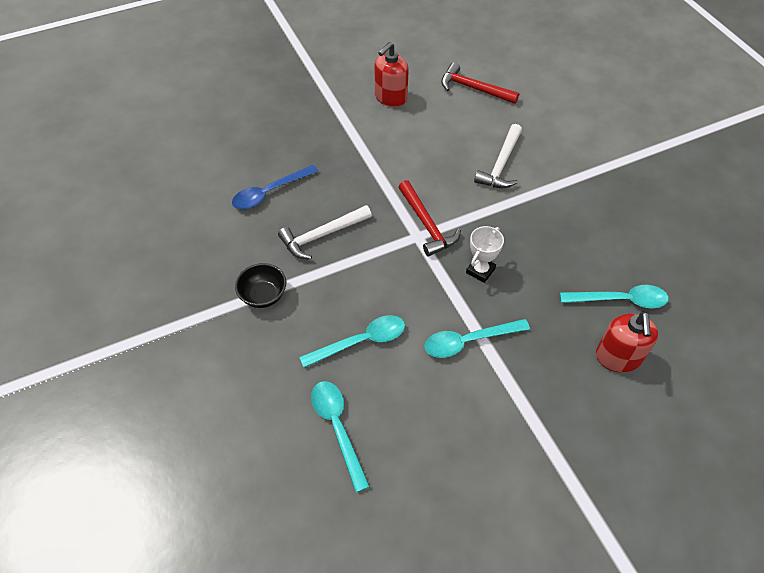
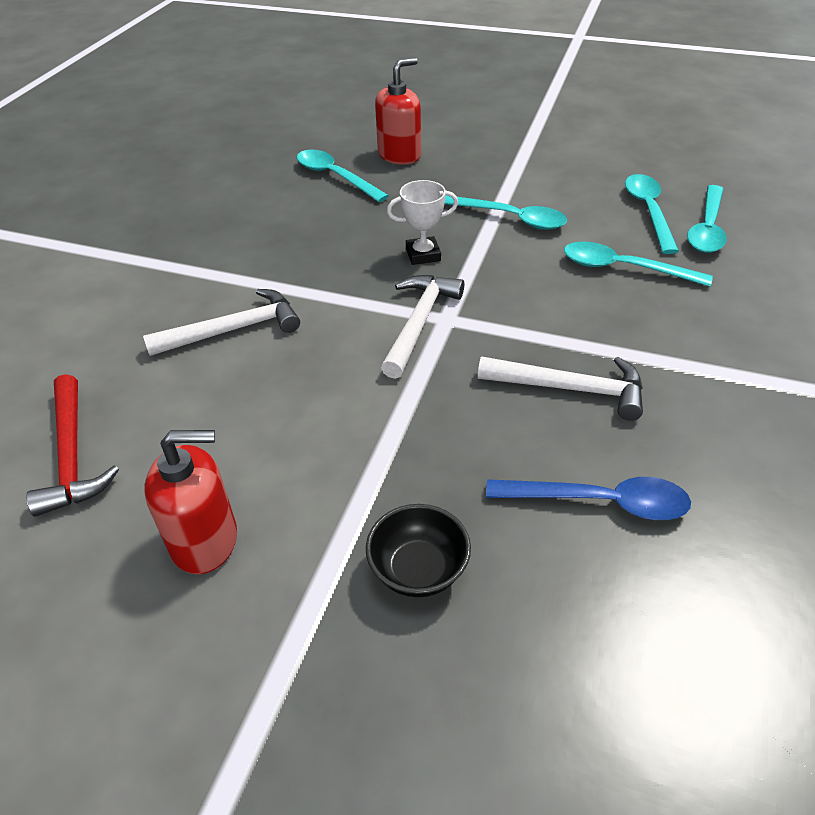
camera: 135 degrees left, 10 degrees down
black bowl [235,263,286,308] -> black bowl moved to [366,504,471,597]
red hammer [398,180,461,257] -> white hammer [381,275,464,379]
none -> turquoise spoon [625,174,679,254]

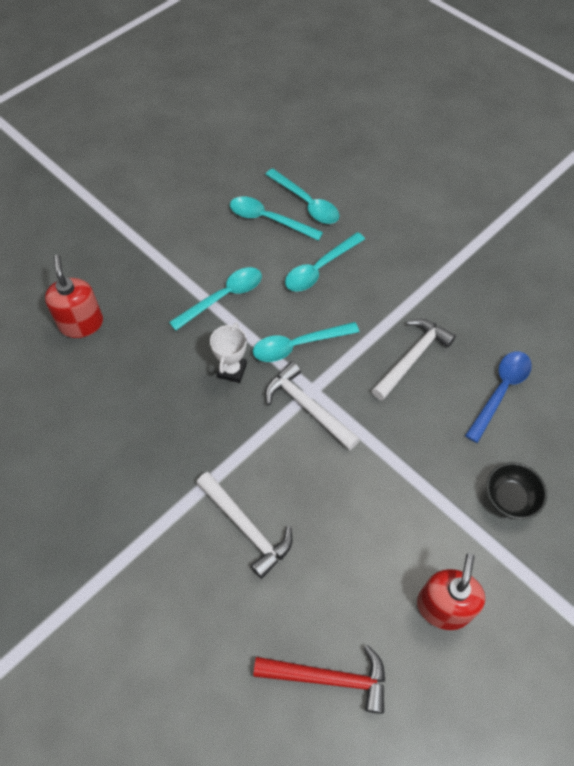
camera: 65 degrees left, 15 degrees up
white hammer [143,289,300,356] -> white hammer turned 135 degrees clockwise [197,472,293,579]
turquoise spoon [297,150,389,202] -> turquoise spoon moved to [253,322,359,362]

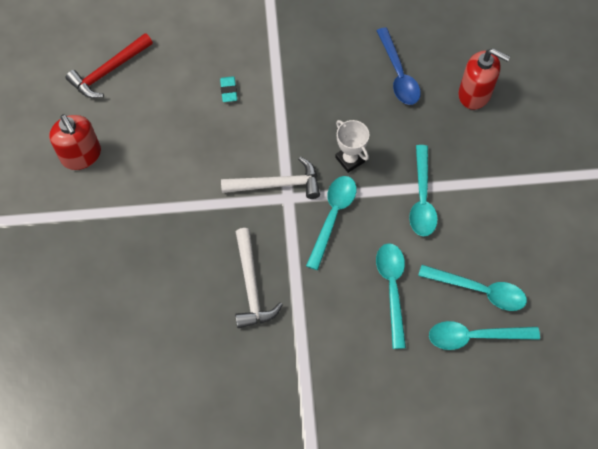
camera: 130 degrees right, 5 degrees up
white hammer [197,472,293,579] -> turquoise eraser [220,76,237,102]
turquoise spoon [230,196,323,241] -> turquoise spoon turned 45 degrees clockwise [418,265,527,311]
blue spoon [465,351,532,443] -> blue spoon moved to [376,27,421,105]
black bowl [486,462,547,520] -> none

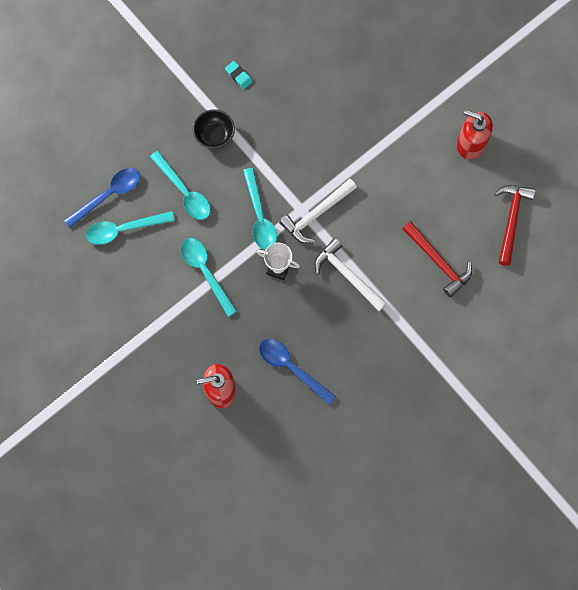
camera: 145 degrees right, 10 degrees up
turquoise eraser [220,76,237,102] -> turquoise eraser moved to [225,61,253,89]
white hammer [235,228,283,328] -> white hammer moved to [314,238,387,311]
turquoise spoon [429,321,540,350] -> blue spoon [64,168,140,228]
none -> black bowl [193,109,235,149]
none -> red hammer [402,221,472,297]

